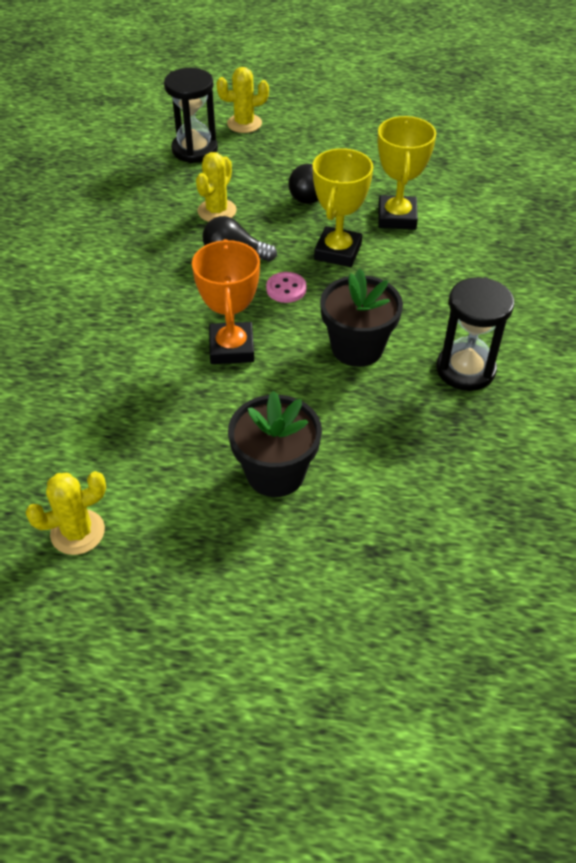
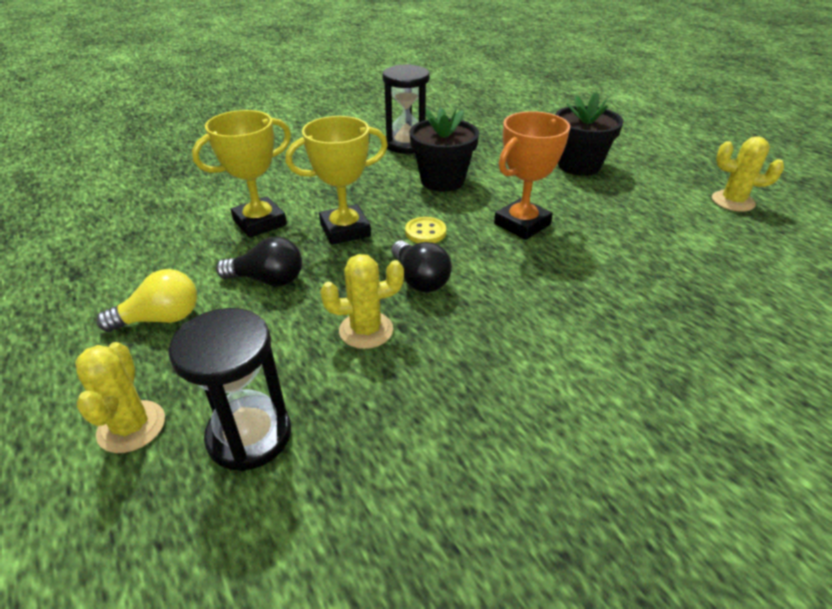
camera: 130 degrees left, 10 degrees down
yellow cactus [216,67,269,133] -> yellow cactus turned 45 degrees clockwise [75,342,165,453]
pink button [266,272,307,303] -> yellow button [405,217,446,243]
none -> yellow light bulb [96,269,197,332]

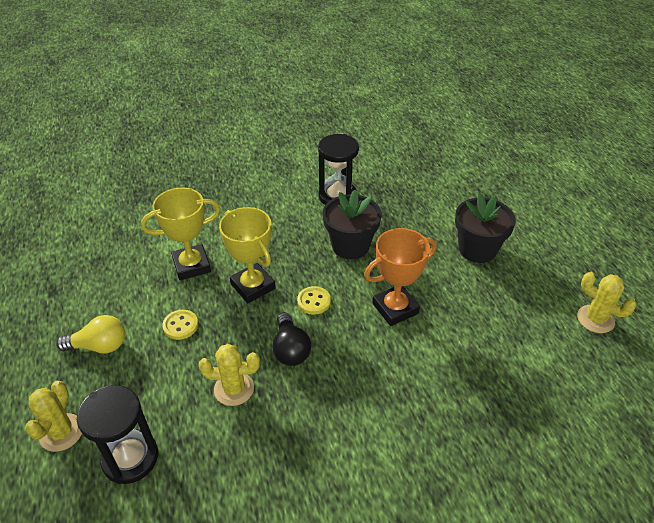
camera: 15 degrees right, 5 degrees up
black light bulb [216,237,302,287] -> yellow button [163,310,198,340]
yellow trophy [286,116,388,245] -> yellow trophy turned 60 degrees clockwise [219,207,276,303]

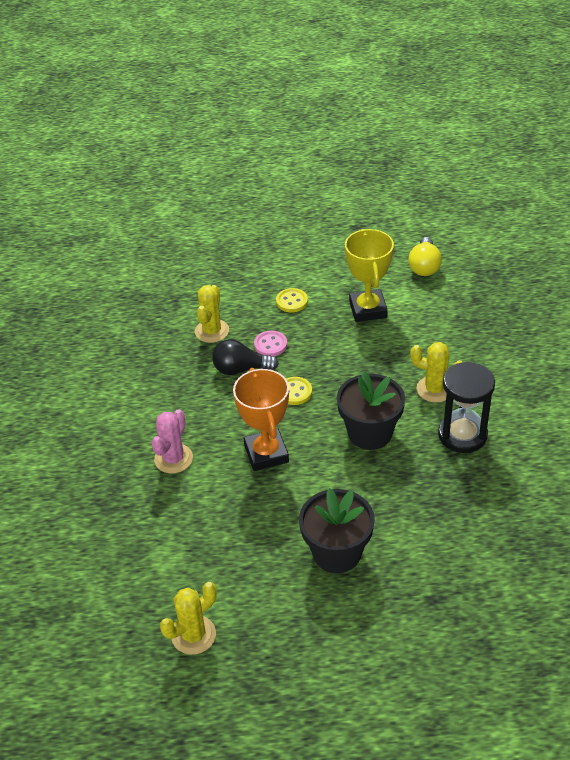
camera: 105 degrees right, 0 degrees up
yellow cactus [25,381,82,452] -> yellow cactus moved to [410,342,462,403]
yellow light bulb [56,315,125,353] -> yellow light bulb moved to [409,237,442,276]
black hourglass [77,385,158,484] -> none
yellow trophy [219,207,276,303] -> none
none -> pink cactus [151,409,193,474]
none -> pink button [254,331,287,356]

